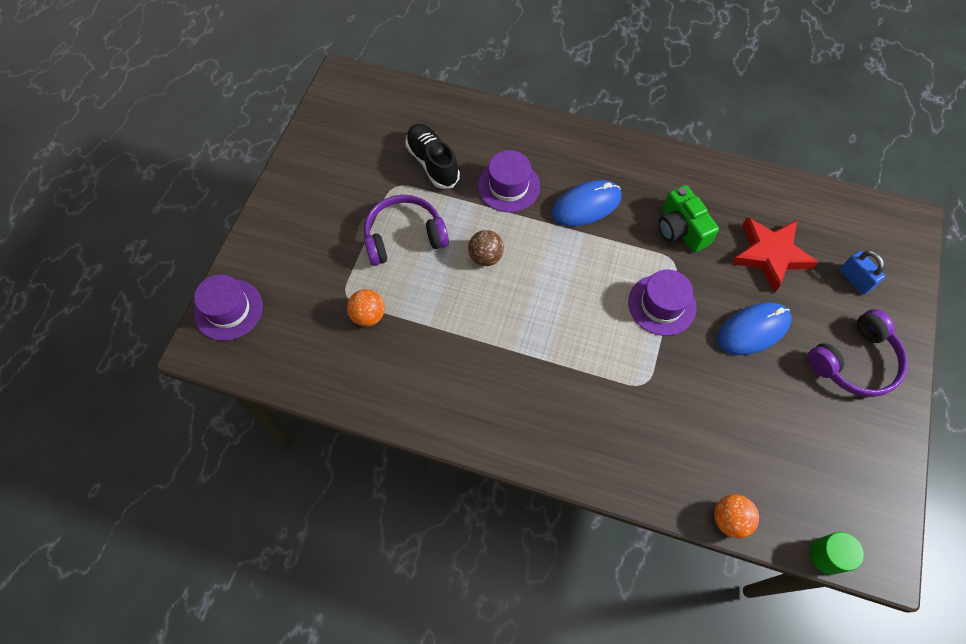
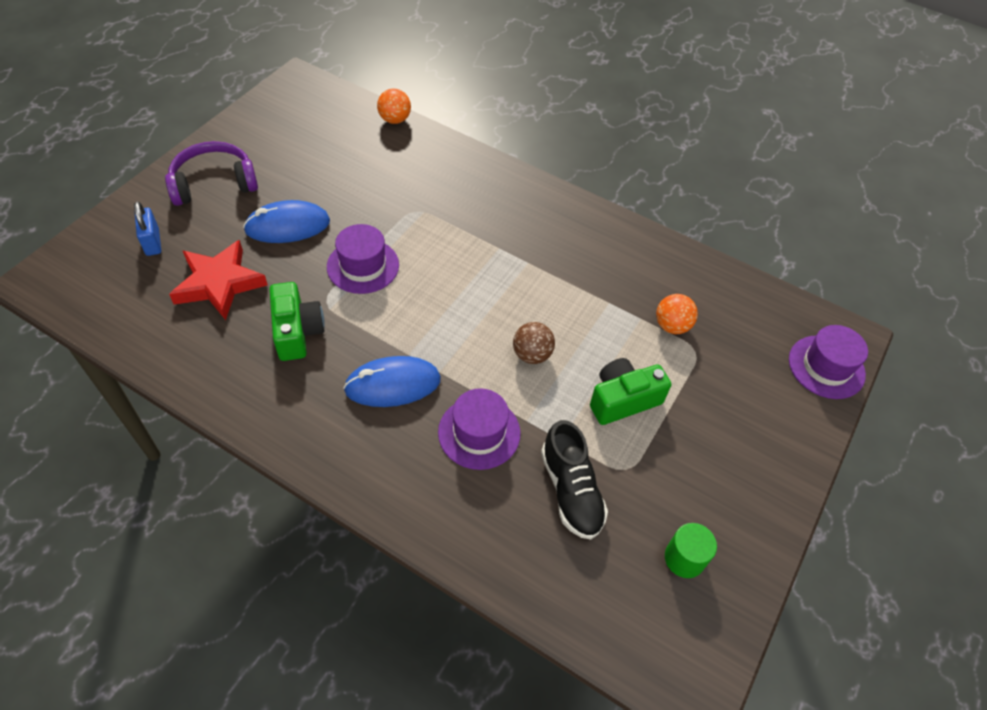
camera: 170 degrees left, 10 degrees down
purple headphones [364,195,449,266] -> green camera [590,358,671,425]
green cylinder [810,532,864,575] -> green cylinder moved to [665,523,717,578]

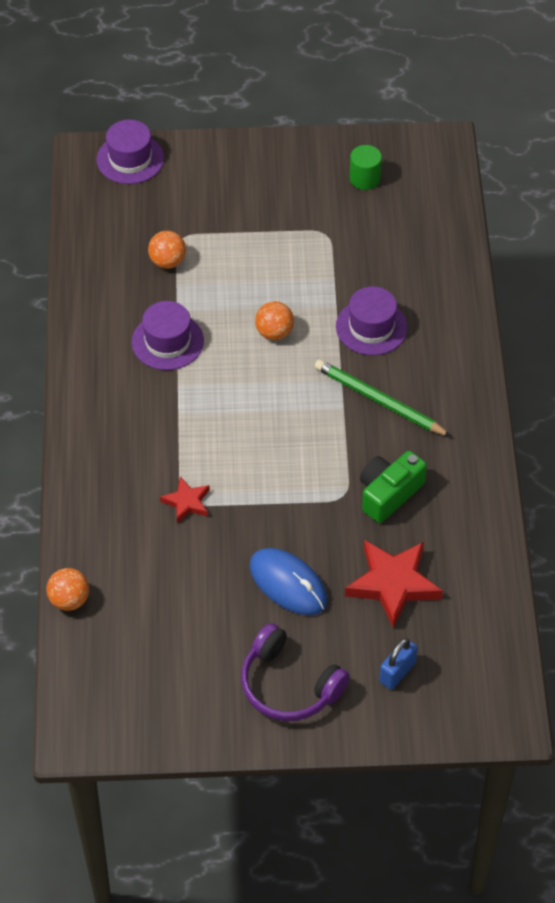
camera: 120 degrees left, 0 degrees up
purple hat [327,224,399,294] -> purple hat moved to [132,301,204,370]
blue mouse [343,356,441,407] -> green pencil [314,359,451,436]
brown ball [513,322,555,364] -> orange ball [255,301,294,340]
black shoe [541,420,608,540] -> none
green camera [590,358,671,425] -> none
none -> red star [160,477,210,523]

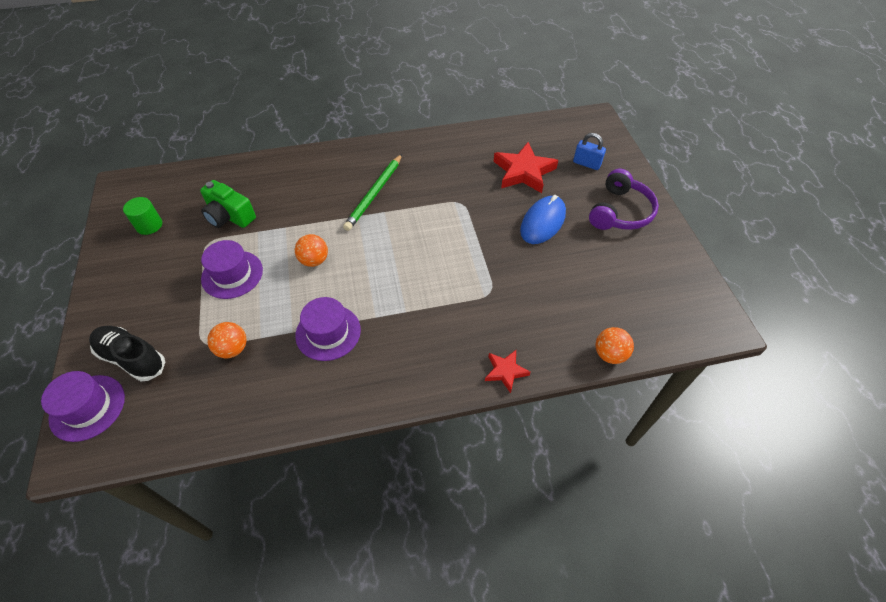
camera: 100 degrees left, 0 degrees up
red star [160,477,210,523] -> red star moved to [485,350,531,393]
purple hat [336,286,408,355] -> purple hat moved to [201,240,263,299]
green camera [360,451,427,523] -> green camera moved to [200,180,256,228]
none -> black shoe [89,326,165,381]

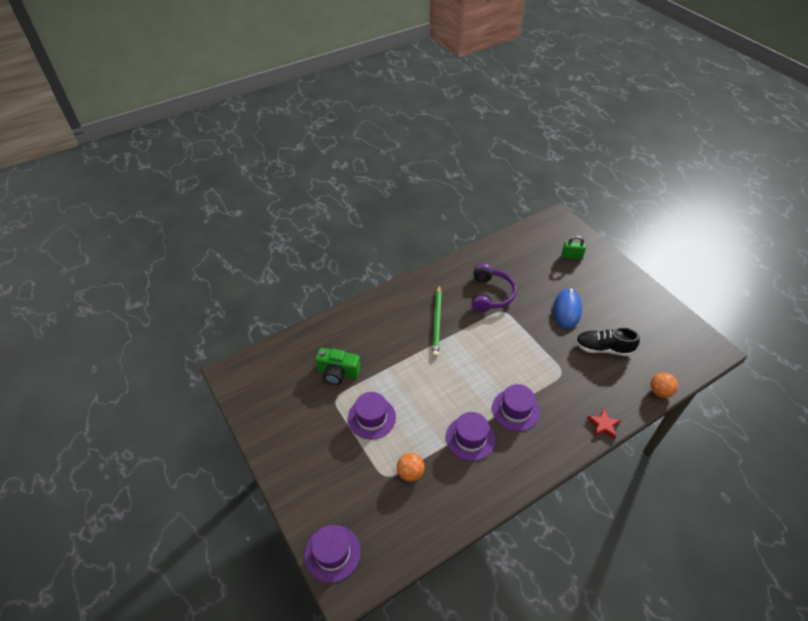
camera: 20 degrees left, 5 degrees down
black shoe [89,326,165,381] -> black shoe moved to [575,327,640,356]
green cylinder [123,197,162,235] -> none
orange ball [295,234,328,267] -> none
red star [493,142,558,193] -> none
blue padlock [573,133,606,170] -> green padlock [562,236,586,260]
purple headphones [589,169,659,230] -> purple headphones moved to [472,264,517,312]
none -> purple hat [492,384,540,431]

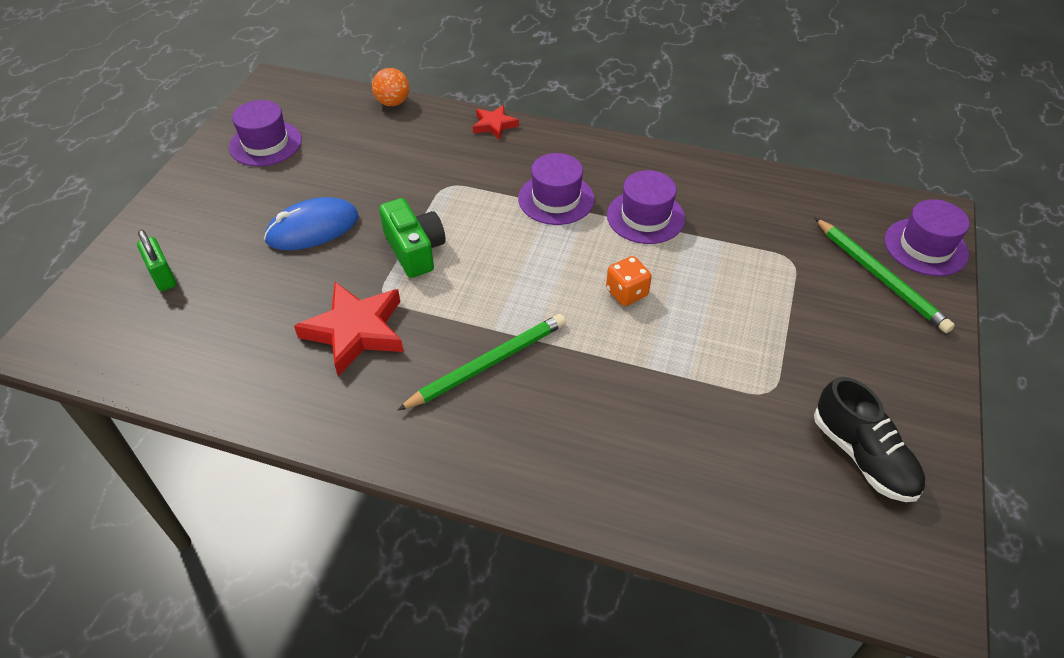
camera: 130 degrees left, 0 degrees up
green camera [315,348,361,385] -> green camera moved to [379,198,445,278]
purple hat [348,392,396,439] -> purple hat moved to [229,100,302,166]
orange ball [397,453,425,482] -> none
purple headphones [472,264,517,312] -> red star [294,282,404,376]
black shoe [575,327,640,356] -> black shoe moved to [814,377,925,502]
none -> orange dice [606,256,652,306]
none -> green pencil [815,218,955,333]

